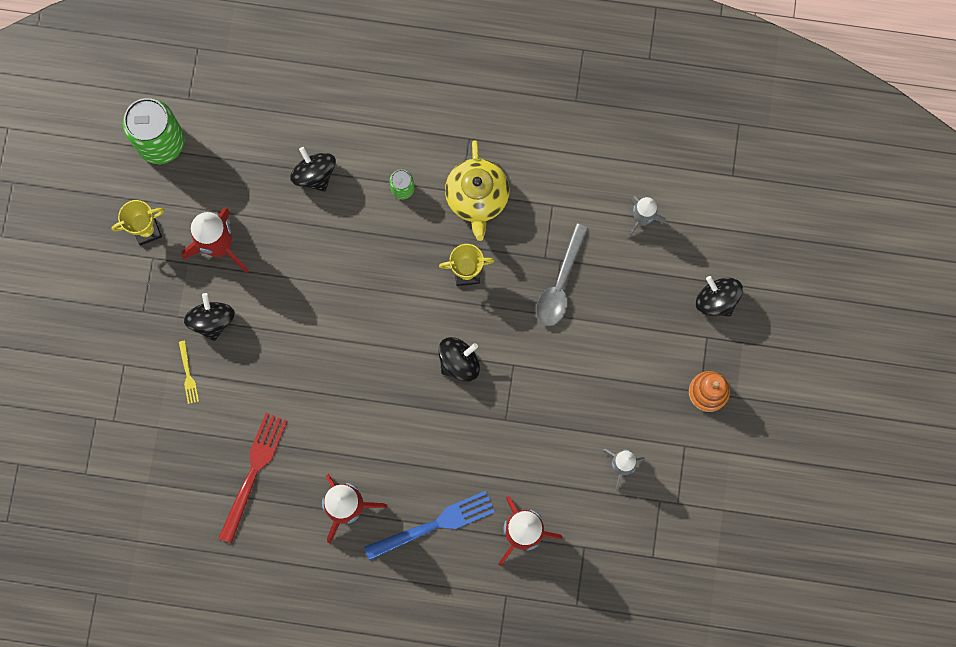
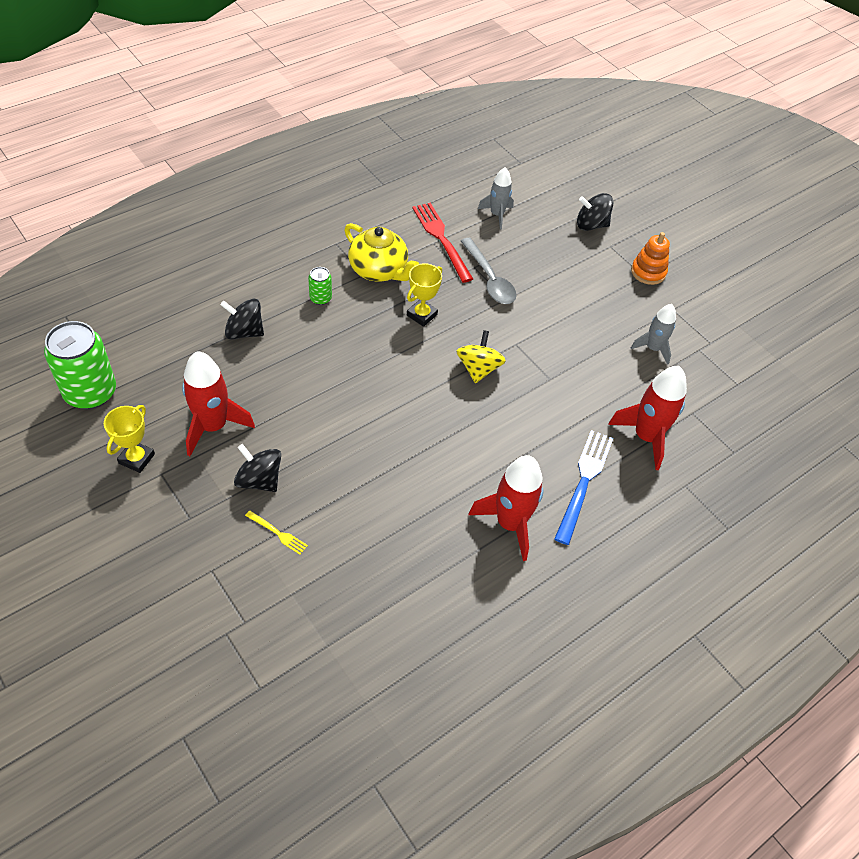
camera: 50 degrees left, 25 degrees down
red fork [219,413,287,543] -> red fork moved to [412,203,473,283]
black spinning top [439,337,480,382] -> yellow spinning top [456,330,506,383]

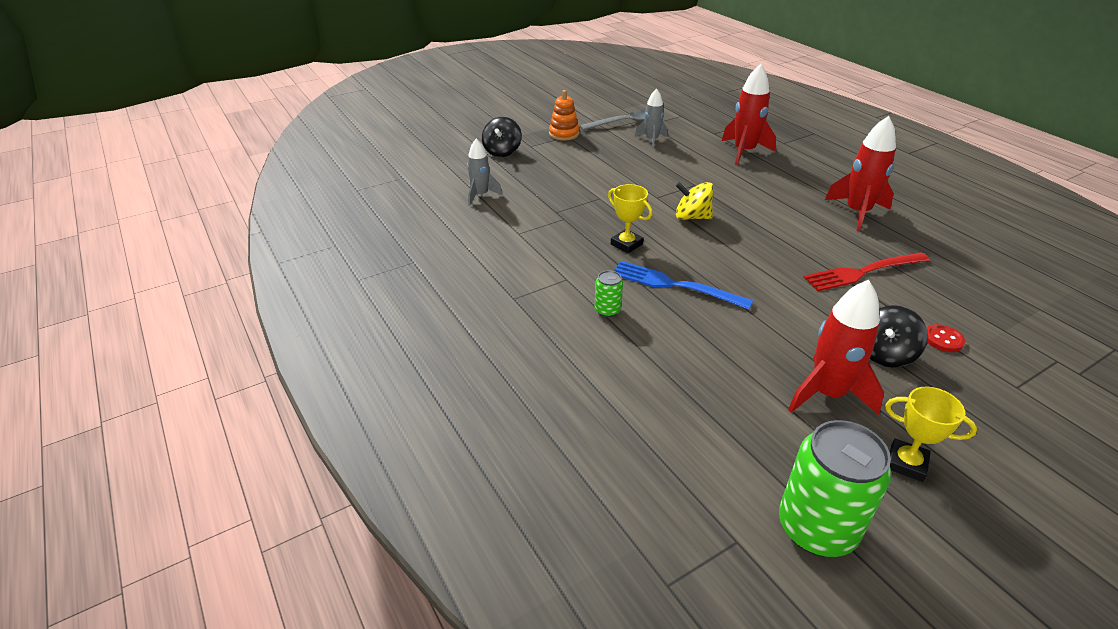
camera: 80 degrees left, 15 degrees down
black spinning top [220,298,264,340] -> none
yellow fork [245,510,308,555] -> red button [927,324,966,352]
yellow teapot [344,223,419,282] -> none
red fork [412,203,473,283] -> red fork moved to [803,252,930,291]
grey spoon [461,238,517,304] -> grey spoon moved to [580,110,646,130]
blue fork [554,430,613,545] -> blue fork moved to [614,261,753,310]

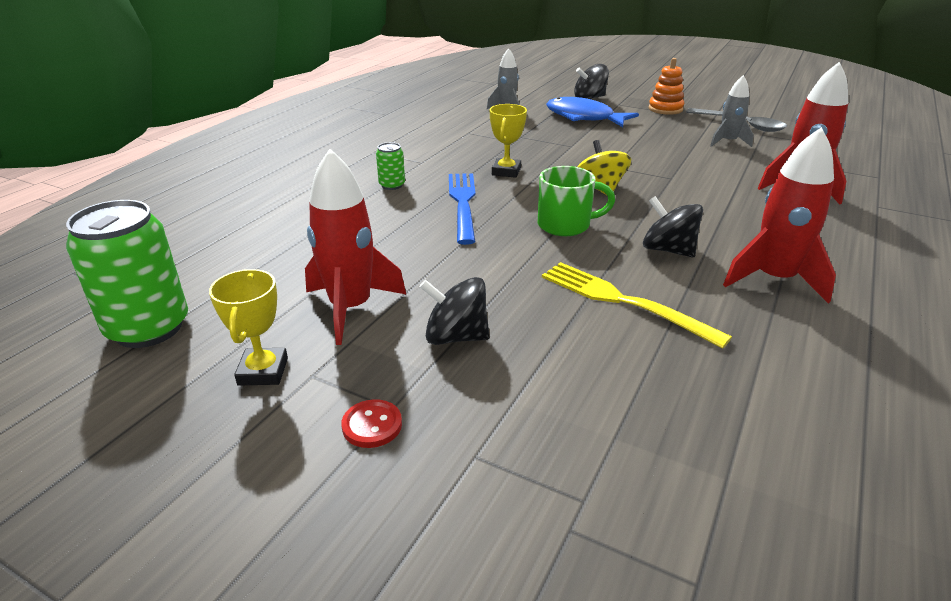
camera: 60 degrees right, 5 degrees down
red fork [803,252,930,291] -> yellow fork [542,262,732,349]
red button [927,324,966,352] -> red button moved to [341,399,402,448]
none -> green mug [538,166,615,236]
none -> blue fish [546,97,639,127]
none -> black spinning top [643,196,703,257]

